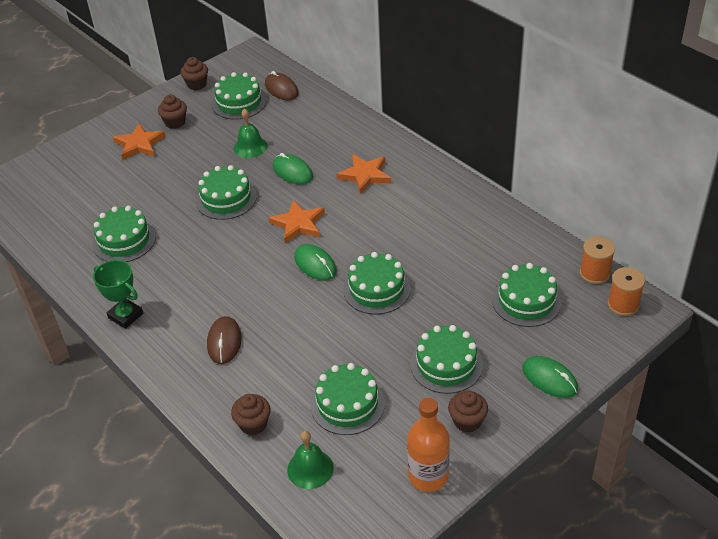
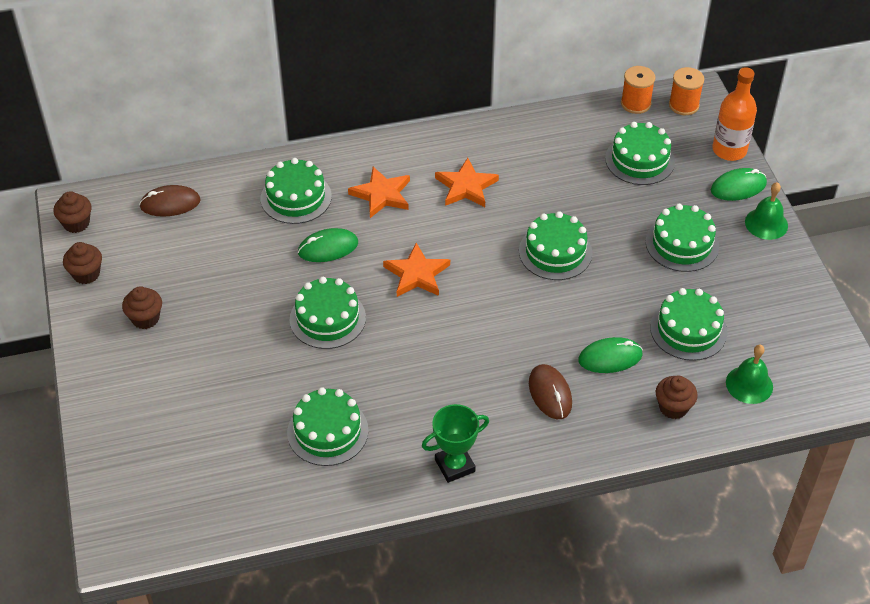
camera: 65 degrees left, 5 degrees up
orange star [113,123,166,160] -> orange star moved to [435,158,499,207]
brown mouse [207,316,241,364] -> brown mouse turned 45 degrees clockwise [529,364,572,419]
green cake [212,72,266,120] -> green cake moved to [261,158,332,224]
green bell [234,109,268,158] -> green bell moved to [745,182,788,240]
green mouse [294,244,337,281] -> green mouse moved to [578,337,643,373]
orange bottle [407,398,450,492] -> orange bottle moved to [712,67,757,161]
brown cupcake [448,390,488,433] -> brown cupcake moved to [53,191,92,233]

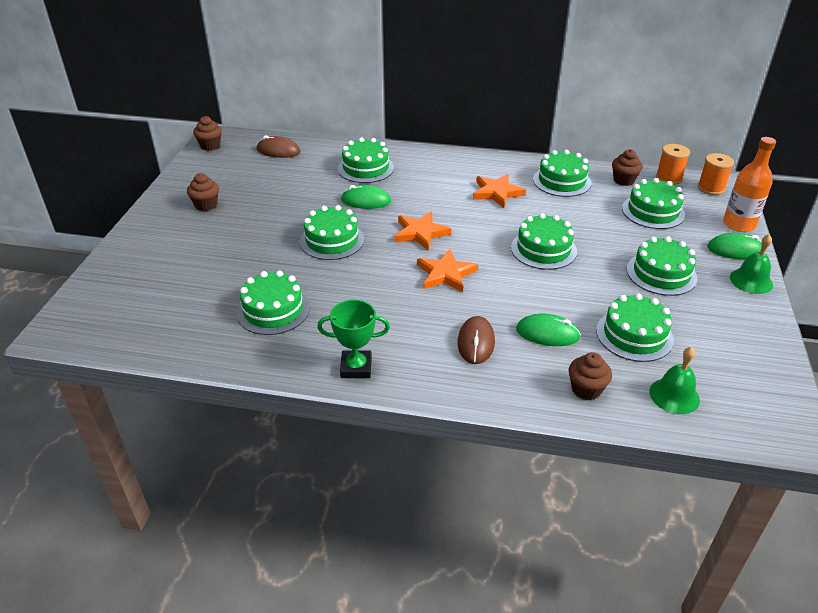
camera: 25 degrees right, 10 degrees down
brown cupcake [63,242,102,284] -> brown cupcake moved to [612,149,643,186]
orange star [348,167,410,218] -> orange star moved to [417,249,478,292]
none -> green cake [533,150,591,197]

